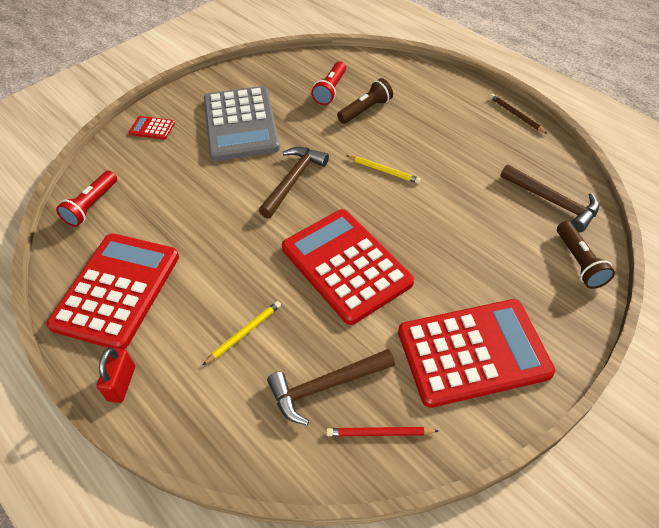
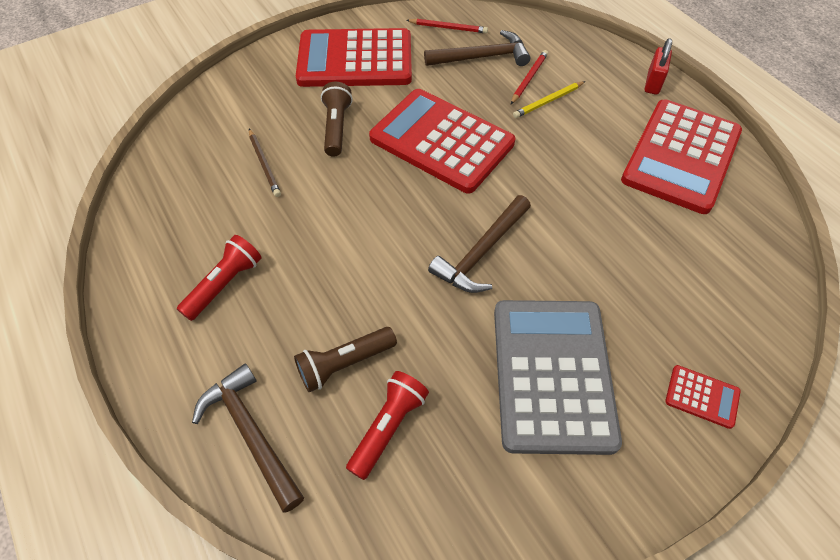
camera: 170 degrees left, 5 degrees up
red flashlight [56,171,117,227] -> red flashlight moved to [177,235,262,321]
red calculator [282,209,414,325] -> red calculator turned 150 degrees clockwise [369,89,515,194]
yellow pencil [347,155,421,183] -> none
brown pencil [490,94,548,134] -> brown pencil moved to [249,129,281,197]
brown hammer [500,164,599,232] -> brown hammer moved to [192,363,304,512]
brown flashlight [557,221,615,289] -> brown flashlight moved to [321,82,353,157]
none -> red pencil [511,50,548,104]

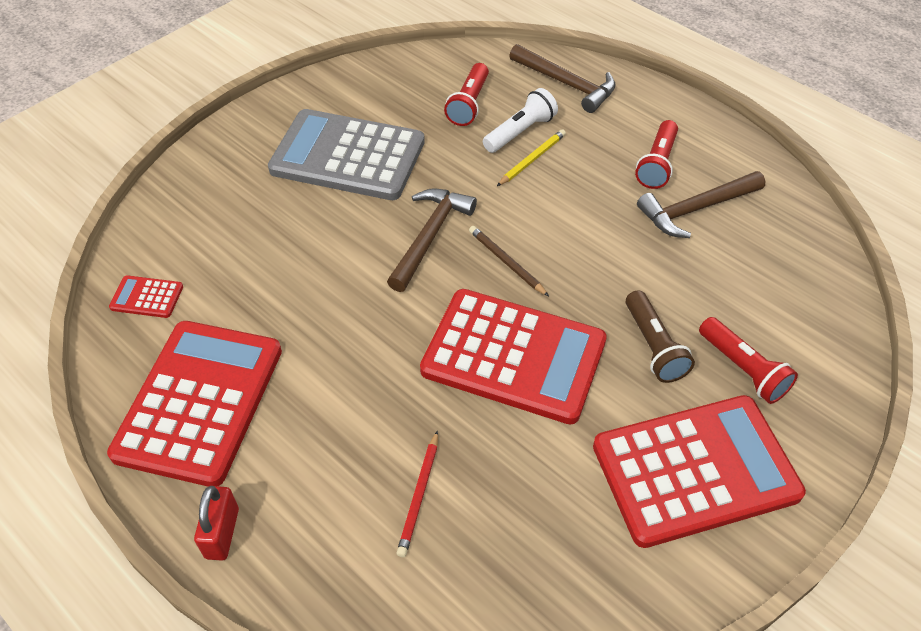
camera: 165 degrees right, 5 degrees down
brown pencil [249,129,281,197] -> brown pencil moved to [469,226,549,296]
brown flashlight [294,327,397,392] -> white flashlight [483,88,558,153]
red pencil [406,19,488,33] -> none
brown hammer [424,30,530,66] -> brown hammer moved to [637,171,765,238]
grey calculator [494,300,622,455] -> grey calculator turned 120 degrees clockwise [268,109,425,200]
yellow pencil [513,81,585,118] -> yellow pencil moved to [497,129,566,186]
red calculator [665,365,741,429] -> red calculator moved to [109,275,183,318]
none -> red flashlight [699,317,798,404]

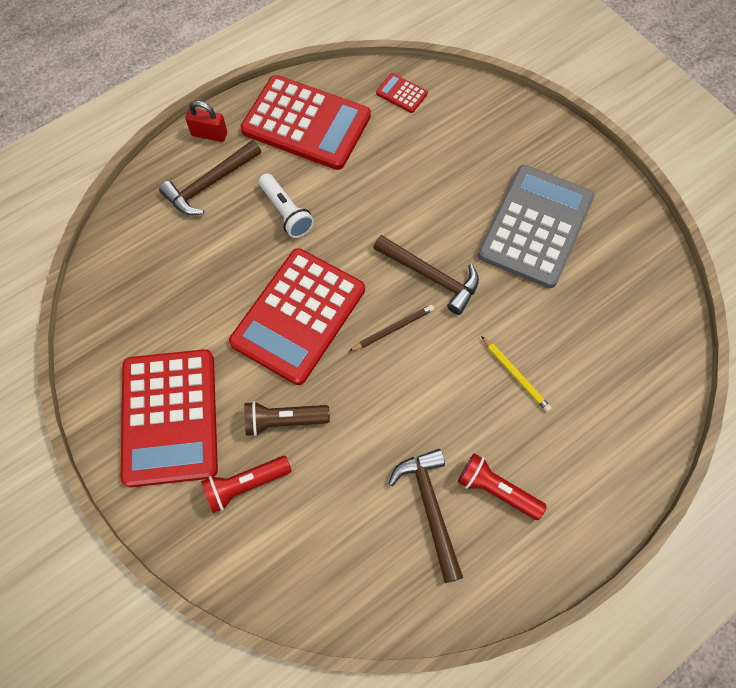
camera: 100 degrees right, 15 degrees up
red calculator [109,275,183,318] -> red calculator turned 75 degrees counterclockwise [376,73,428,113]
red pencil [396,430,438,557] -> none
red flashlight [444,63,489,126] -> none
white flashlight [483,88,558,153] -> white flashlight moved to [259,173,314,238]
brown hammer [509,44,615,113] -> brown hammer moved to [159,140,261,215]

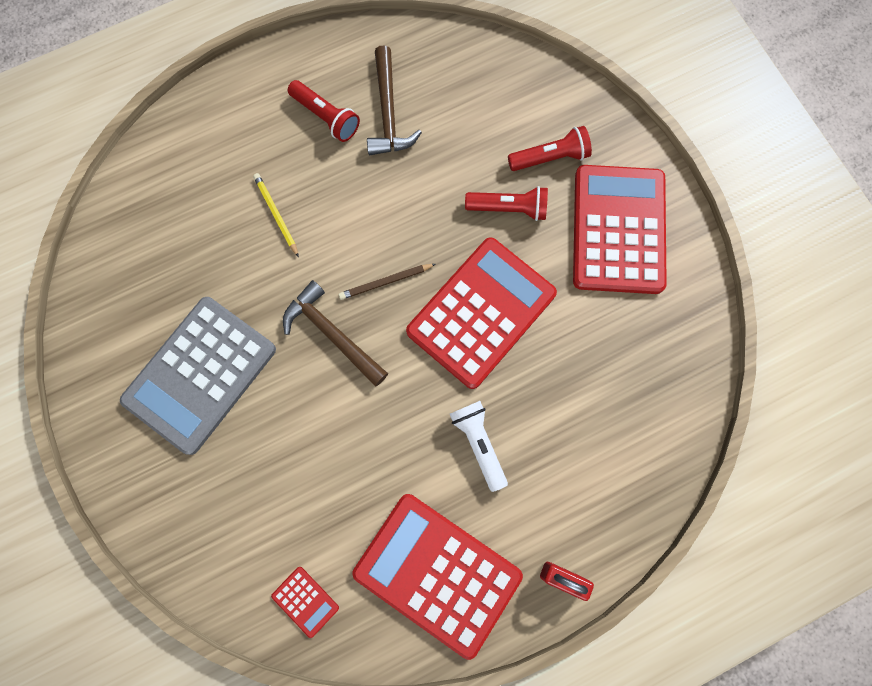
camera: 170 degrees left, 10 degrees up
brown hammer [159,140,261,215] -> none
brown flashlight [244,401,330,436] -> red flashlight [465,186,548,221]

